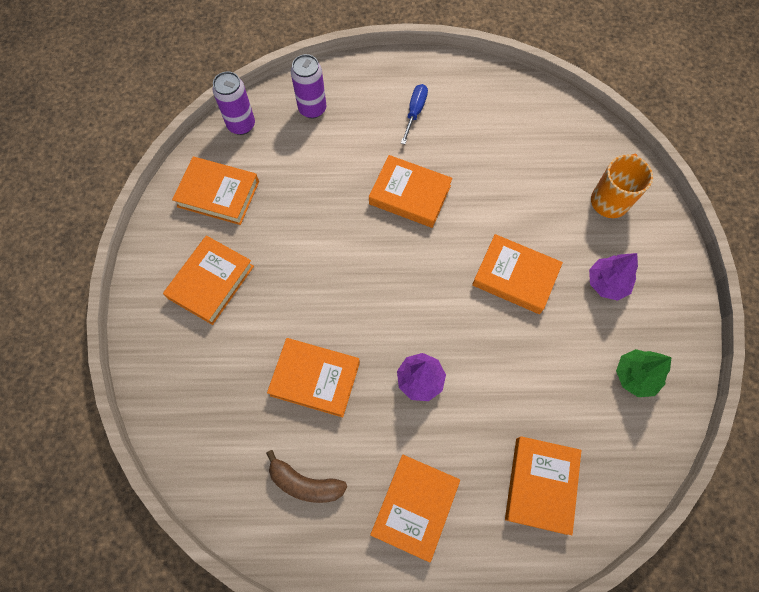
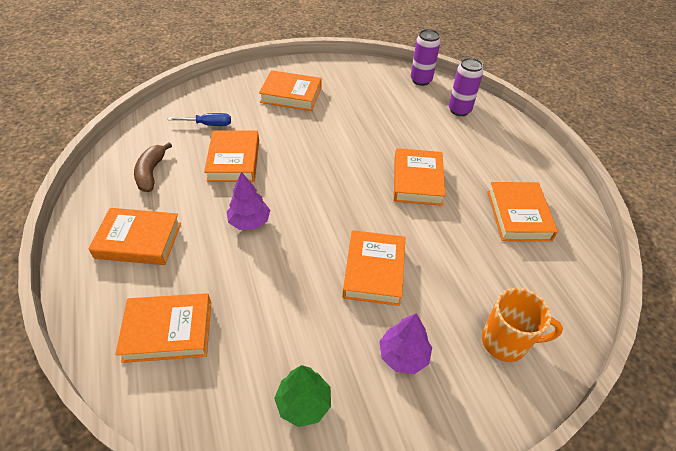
camera: 70 degrees right, 20 degrees down
orange book [172,157,259,225] -> orange book moved to [488,182,558,241]
blue screwdriver [401,84,428,144] -> blue screwdriver moved to [167,113,231,126]

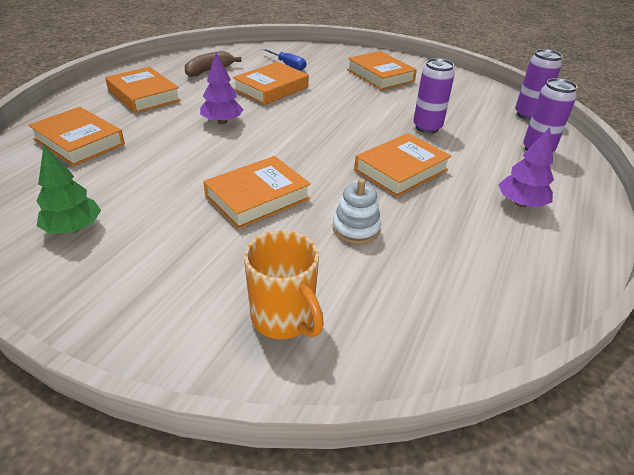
camera: 45 degrees right, 10 degrees down
purple tree [379,313,432,374] -> purple tree moved to [499,127,554,207]
orange book [488,182,558,241] -> none
none -> white stacking toy [333,179,381,244]
none -> purple can [413,58,455,134]

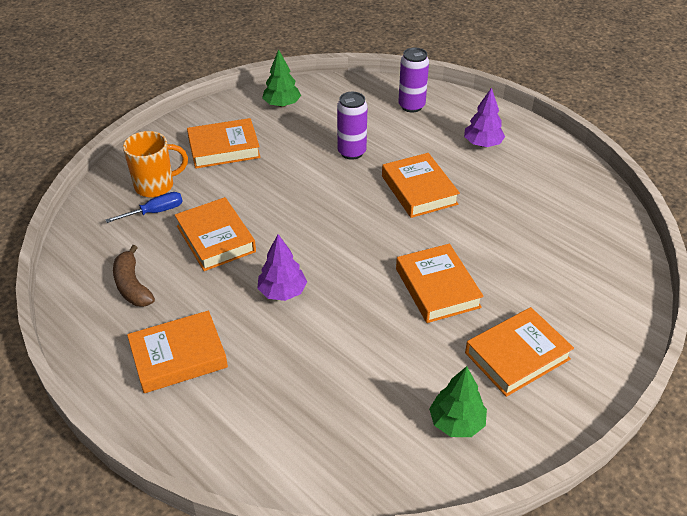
camera: 70 degrees left, 5 degrees up
orange book [28,107,125,166] -> orange book moved to [465,307,574,397]
orange mug [244,230,324,339] -> orange mug moved to [123,131,188,197]
white stacking toy [333,179,381,244] -> none
purple can [515,49,562,120] -> none
none -> green tree [262,49,301,107]

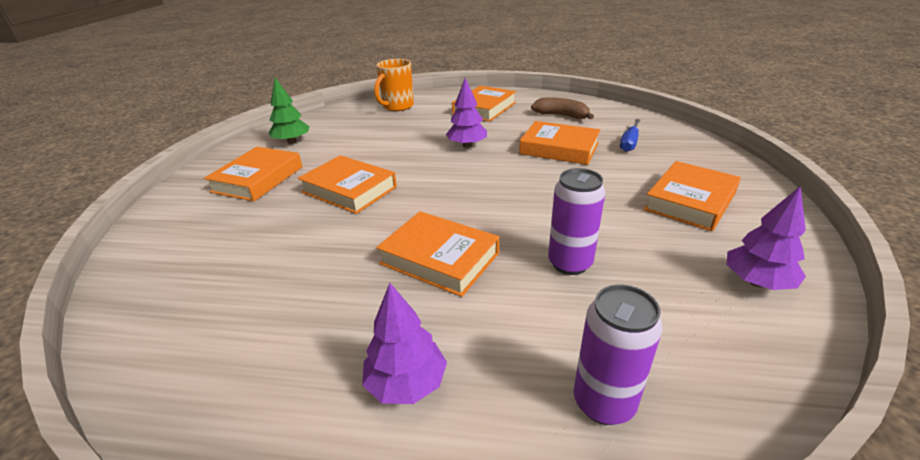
camera: 145 degrees right, 10 degrees down
orange mug [123,131,188,197] -> orange mug moved to [374,59,414,111]
green tree [262,49,301,107] -> purple tree [727,186,806,290]

